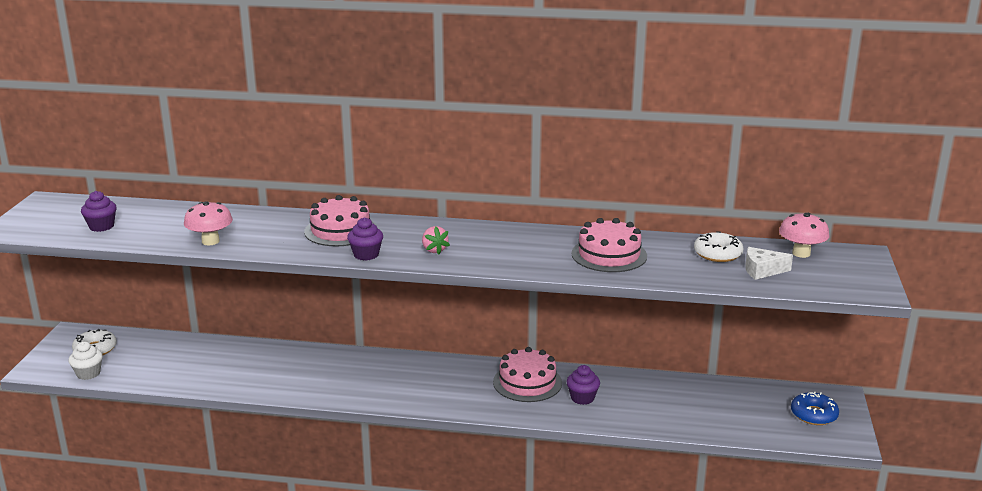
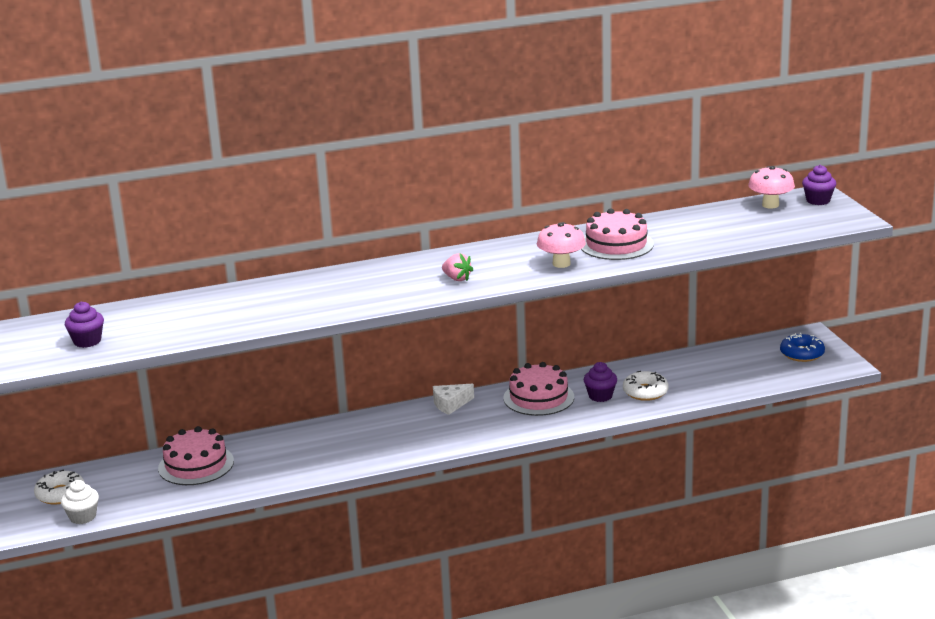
camera: 25 degrees left, 0 degrees up
pink mushroom [184,201,233,245] -> pink mushroom moved to [537,222,586,268]
pink cake [304,195,376,246] -> pink cake moved to [158,426,234,485]
purple cupcake [347,217,383,261] -> purple cupcake moved to [802,165,836,205]
white donut [694,231,743,262] -> white donut moved to [623,371,669,401]
white cheese [745,247,793,280] -> white cheese moved to [433,384,474,415]

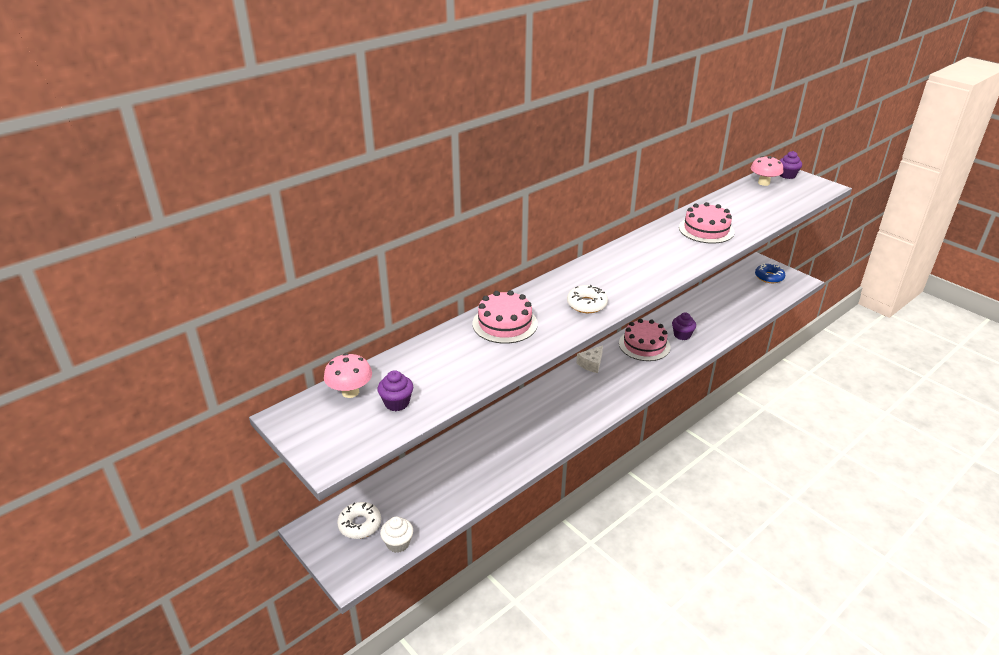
camera: 25 degrees left, 10 degrees up
pink cake [158,426,234,485] -> pink cake moved to [472,290,538,344]
pink strawberry [442,253,473,281] -> none
pink mushroom [537,222,586,268] -> pink mushroom moved to [324,353,372,398]
white donut [623,371,669,401] -> white donut moved to [567,285,608,313]

